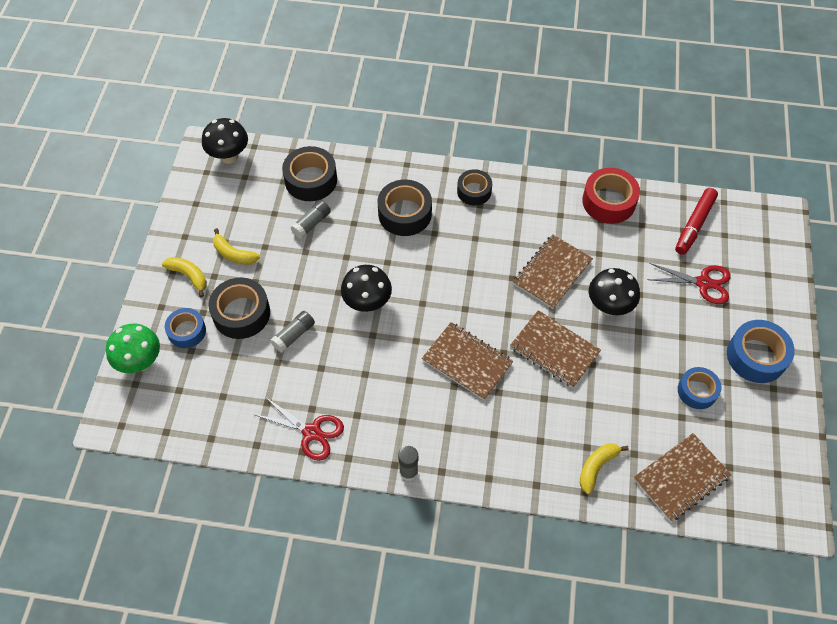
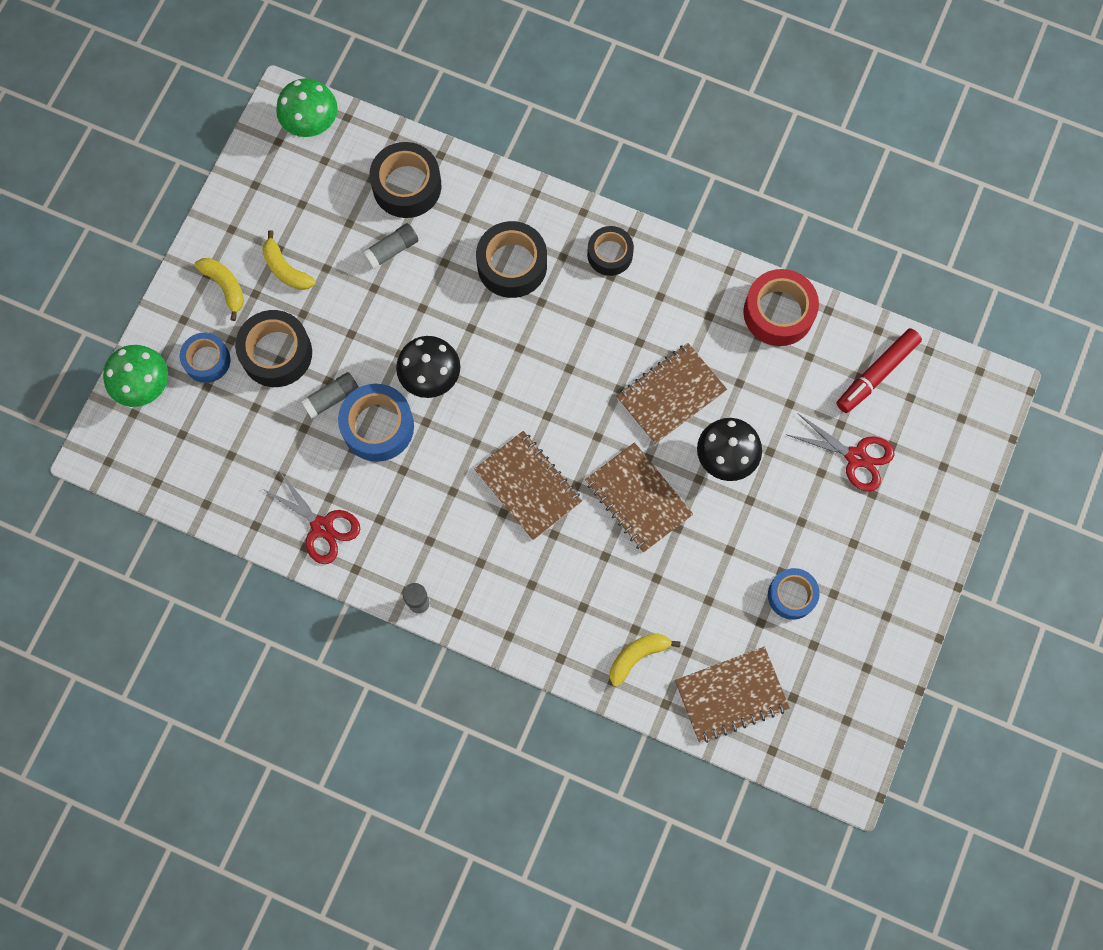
camera: 15 degrees right, 15 degrees up
black mushroom [202,118,248,164] -> green mushroom [276,78,338,137]
blue tape [727,320,795,383] -> blue tape moved to [338,384,414,462]

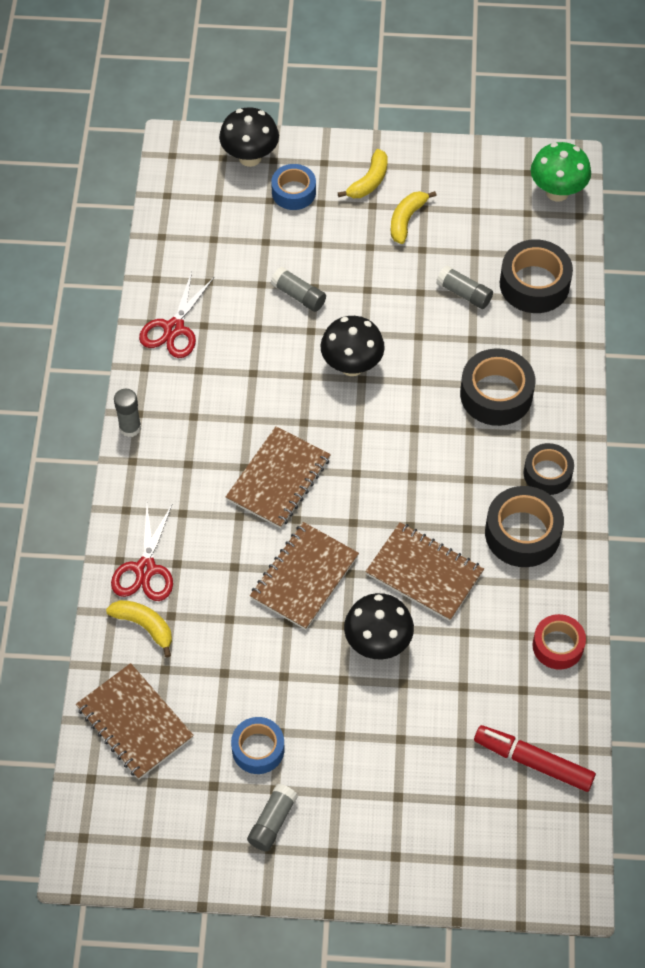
camera: 70 degrees right, 15 degrees down
green mushroom [103,345,168,407] -> black mushroom [219,107,279,167]
black tape [235,310,312,387] -> black tape moved to [485,486,564,567]
blue tape [338,384,414,462] -> none
red tape [743,269,819,346] -> red tape [532,614,586,669], size x0.65
red scissors [787,413,894,492] -> red scissors moved to [111,503,173,601]
none -> grey glue stick [247,784,298,851]

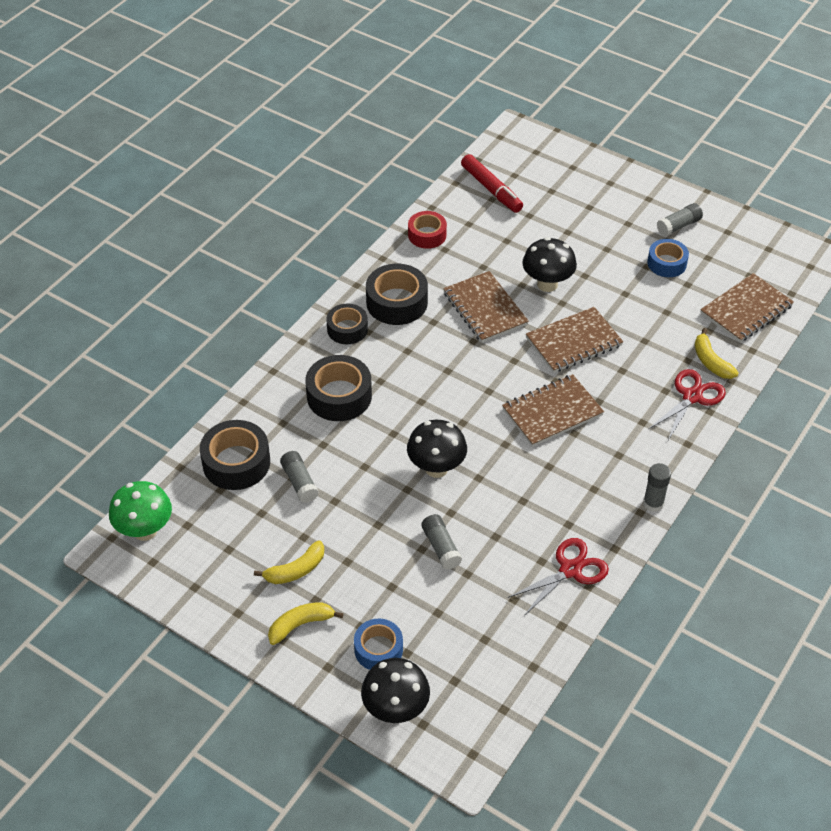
camera: 150 degrees left, 10 degrees down
brown notebook [76,663,194,779] -> brown notebook turned 60 degrees clockwise [700,273,794,343]

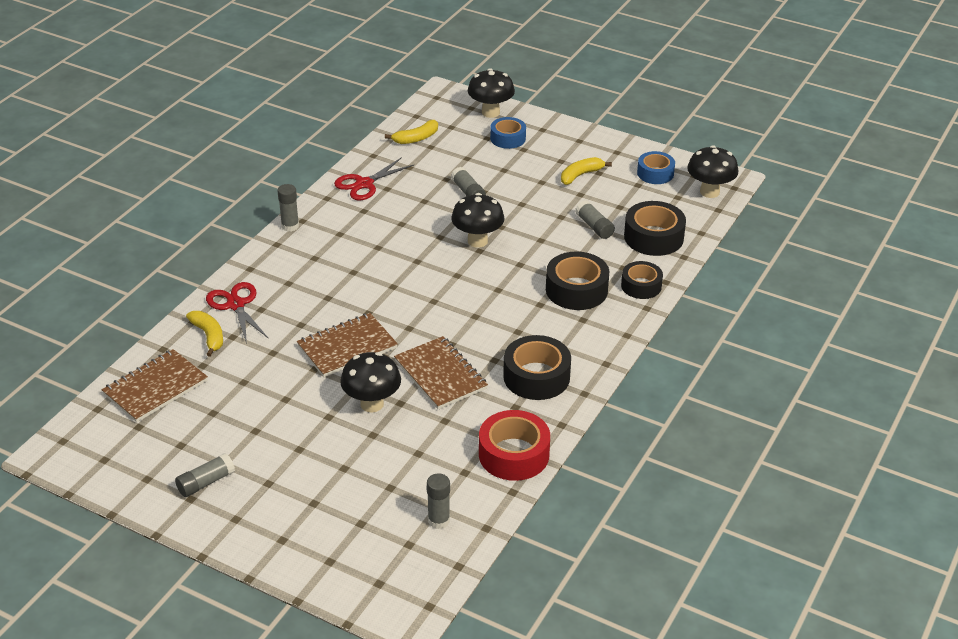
camera: 175 degrees right, 10 degrees down
green mushroom [109,481,172,541] -> black mushroom [687,145,738,198]
yellow banana [268,602,344,645] -> yellow banana moved to [385,120,438,144]
black tape [326,304,368,344] -> black tape moved to [621,261,663,299]
red tape [408,211,447,249] -> red tape [479,410,550,481], size x1.53
red marker [461,154,523,213] -> grey glue stick [427,473,450,529]
brown notebook [502,374,604,447] -> none
blue tape [647,239,689,277] -> blue tape moved to [637,151,675,184]
red scissors [649,369,726,440] -> red scissors turned 120 degrees clockwise [206,282,268,344]

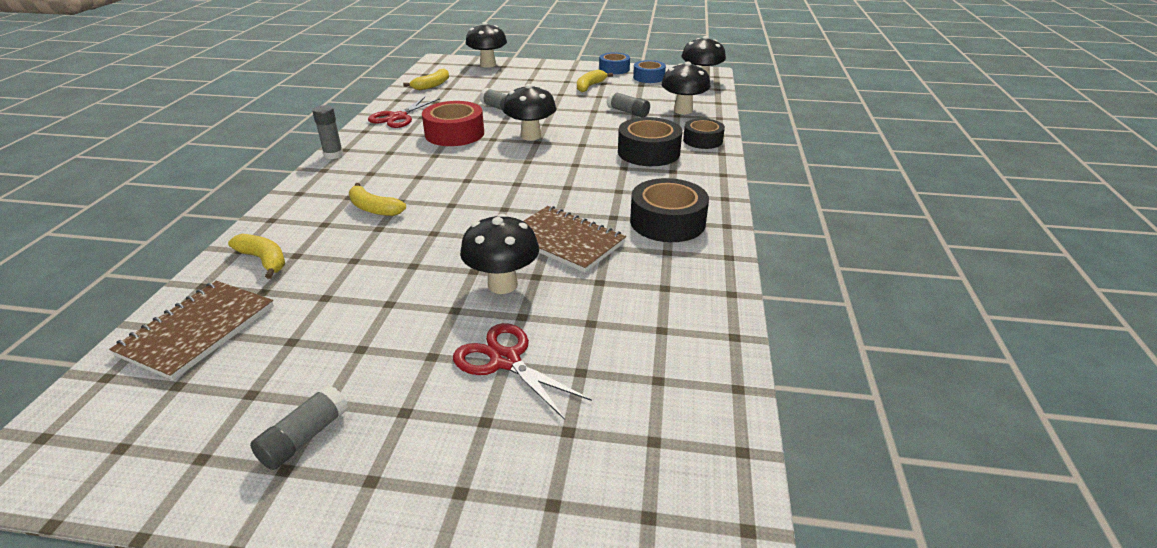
camera: 20 degrees left, 5 degrees down
red scissors [206,282,268,344] -> red scissors moved to [453,323,592,420]
brown notebook [297,313,398,377] -> none
grey glue stick [427,473,450,529] -> none
red tape [479,410,550,481] -> red tape moved to [422,101,484,146]
blue tape [490,117,526,149] -> blue tape moved to [599,52,630,74]
black tape [624,201,686,256] -> black mushroom [661,62,711,114]
none -> yellow banana [349,183,406,216]

